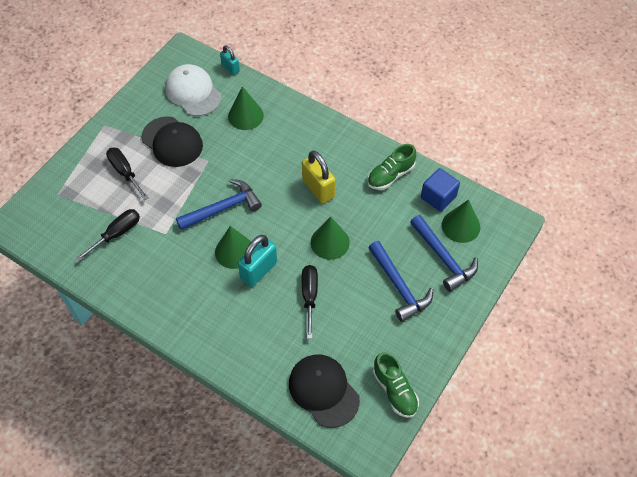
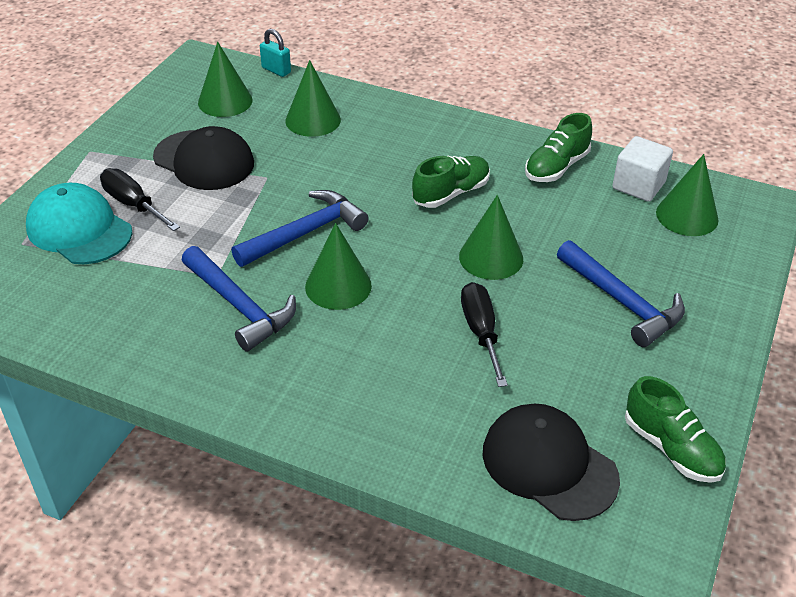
camera: 10 degrees left, 15 degrees down
black screwdriver [76,209,140,262] -> none
white cap [165,64,222,116] -> green cone [198,42,252,117]
turquoise padlock [238,235,277,287] -> none
yellow padlock [302,150,335,203] -> green shoe [412,156,490,208]
blue hammer [410,215,478,292] -> blue hammer moved to [182,246,296,352]
blue cube [421,168,460,212] -> white cube [612,136,673,202]
none -> turquoise cap [26,183,132,264]

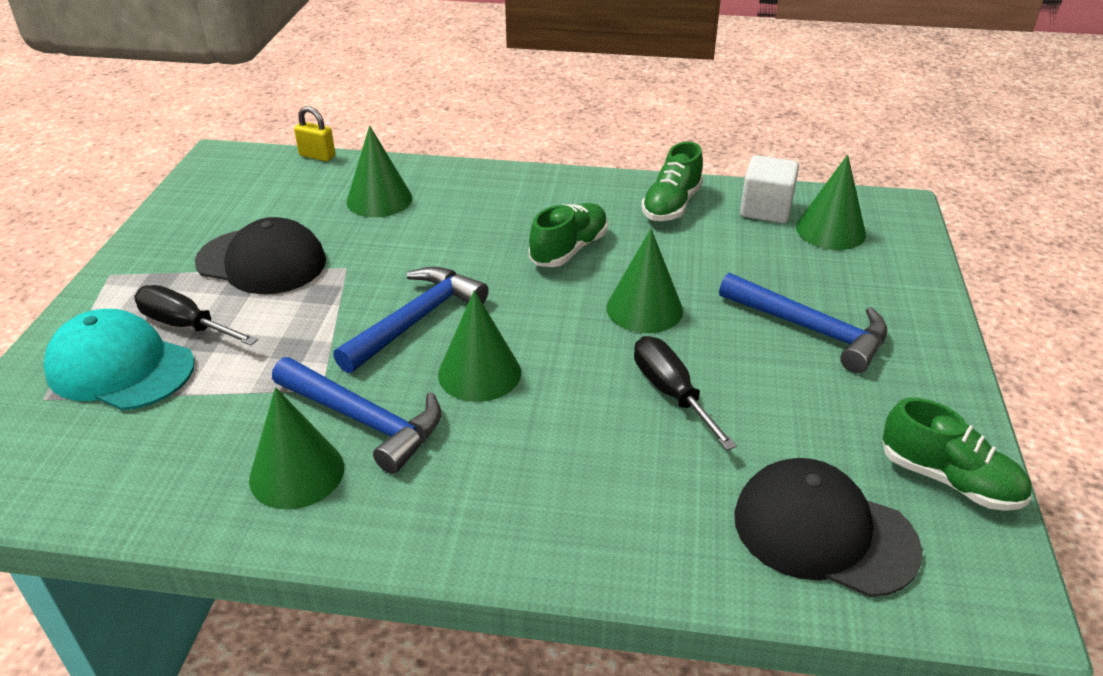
camera: 15 degrees left, 5 degrees down
green cone [198,42,252,117] -> green cone moved to [249,387,344,510]
turquoise padlock [260,29,291,77] -> yellow padlock [294,106,335,161]

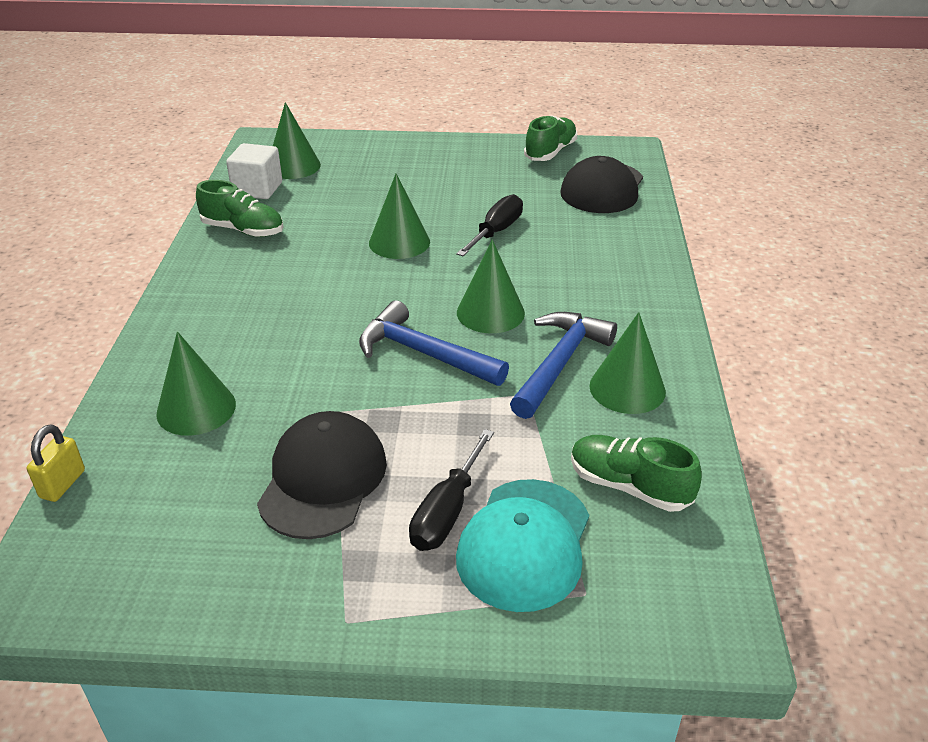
camera: 95 degrees left, 0 degrees up
green shoe [529,203,608,267] -> green shoe moved to [571,435,702,512]
black screwdriver [634,336,737,450] -> black screwdriver turned 150 degrees clockwise [456,194,523,256]
blue hammer [719,273,887,373] -> none

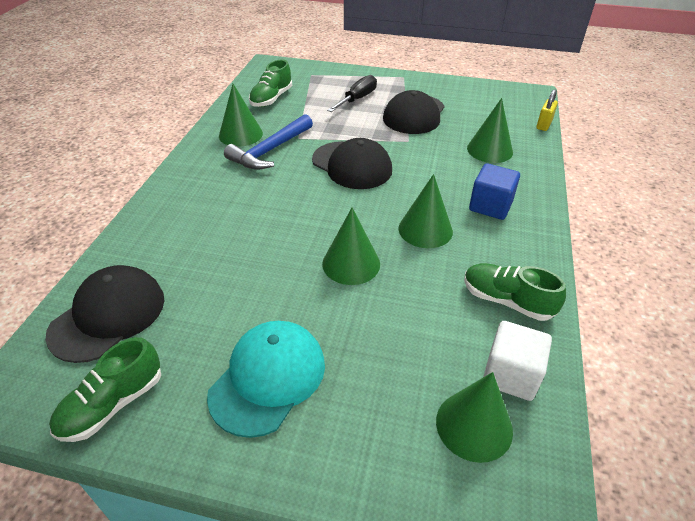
camera: 170 degrees left, 5 degrees up
blue hammer [359,300,509,386] -> black cap [312,138,392,189]
black screwdriver [456,194,523,256] -> none
turquoise cap [456,479,589,612] -> turquoise cap moved to [207,321,325,438]
green cone [457,240,525,333] -> green cone moved to [399,174,453,248]
green shoe [571,435,702,512] -> green shoe turned 75 degrees clockwise [249,59,292,107]
none -> blue cube [469,163,520,220]

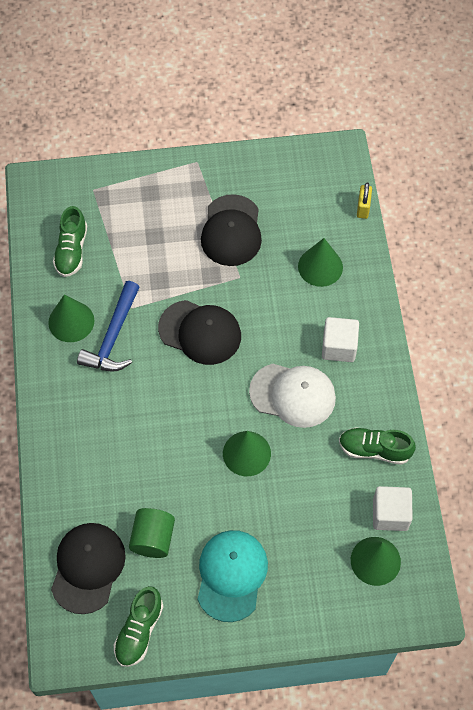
camera: 20 degrees left, 20 degrees up
black screwdriver [327,75,377,112] -> none
green cone [399,174,453,248] -> white cap [249,364,336,428]
blue cube [469,163,520,220] -> white cube [322,317,359,362]
none -> green cylinder [129,508,175,558]

